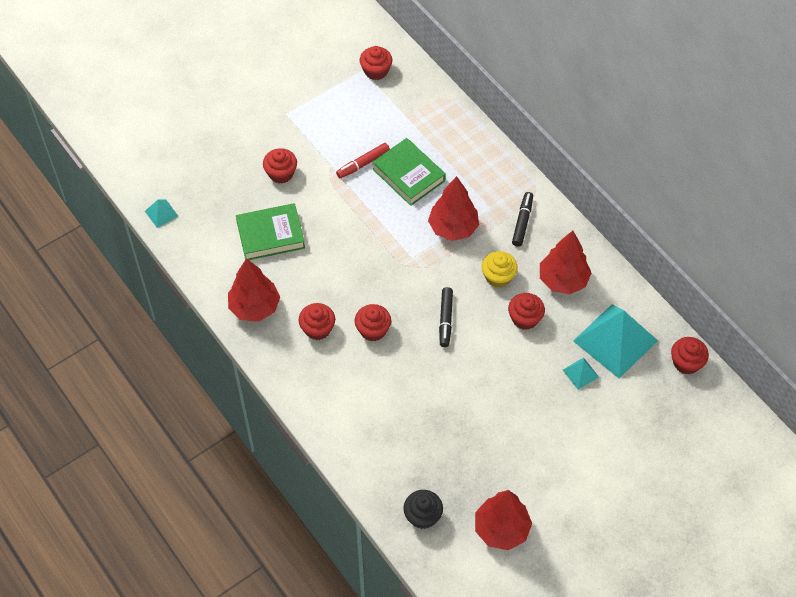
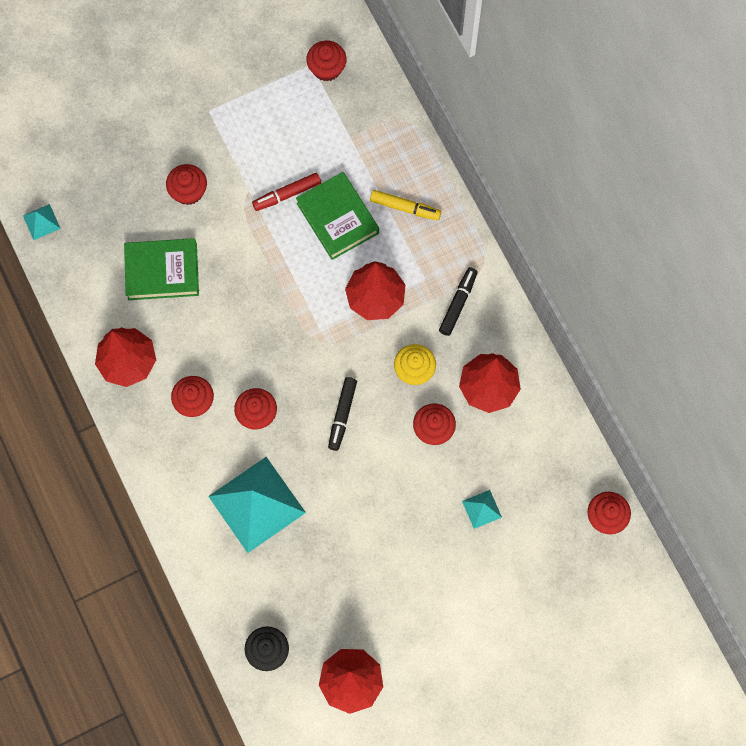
camera: 10 degrees right, 15 degrees up
turquoise pyramid [573,304,658,379] -> turquoise pyramid moved to [208,457,306,553]
none -> yellow marker [370,190,441,221]

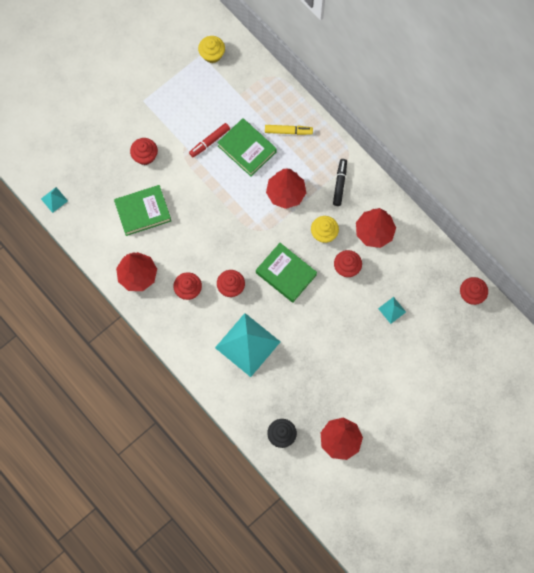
camera: 15 degrees left, 0 degrees up
red cupcake [306,41,347,82] -> yellow cupcake [198,36,225,63]
black marker [328,377,357,451] -> green book [256,243,317,303]

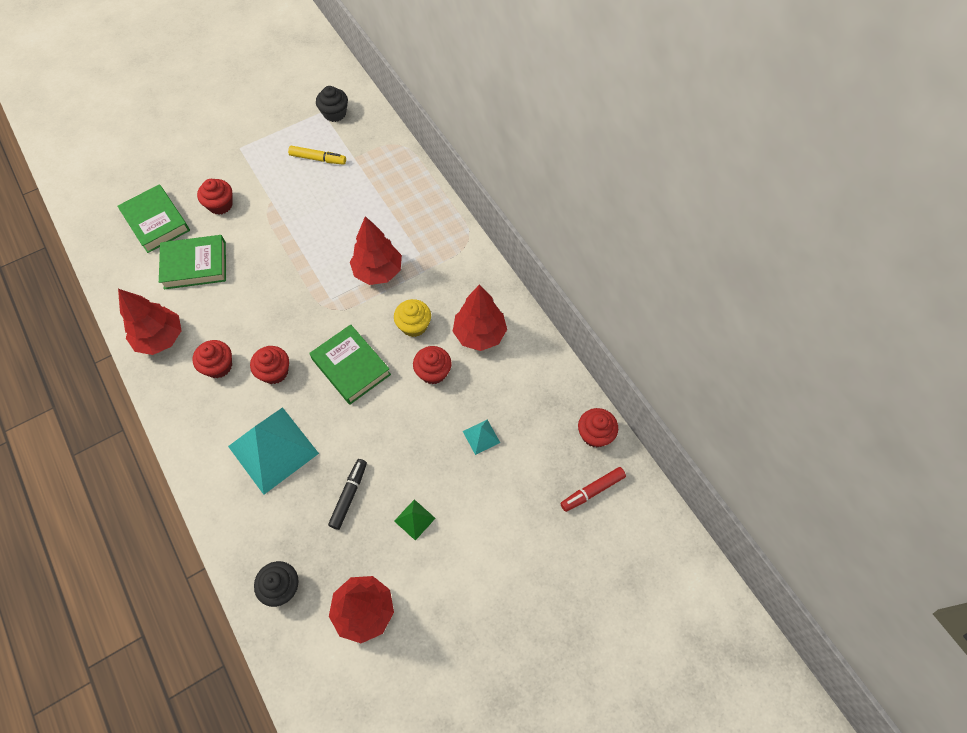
camera: 10 degrees right, 10 degrees down
turquoise pyramid [41,187,68,213] -> none
red marker [189,123,230,157] -> red marker moved to [560,467,626,512]
yellow cupcake [198,36,225,63] -> black cupcake [316,86,348,122]
green book [217,118,277,176] -> green book moved to [117,184,190,253]
yellow marker [265,125,313,135] -> yellow marker moved to [288,146,346,165]
black marker [333,159,347,206] -> black marker moved to [328,459,367,530]
none -> green pyramid [394,499,436,541]

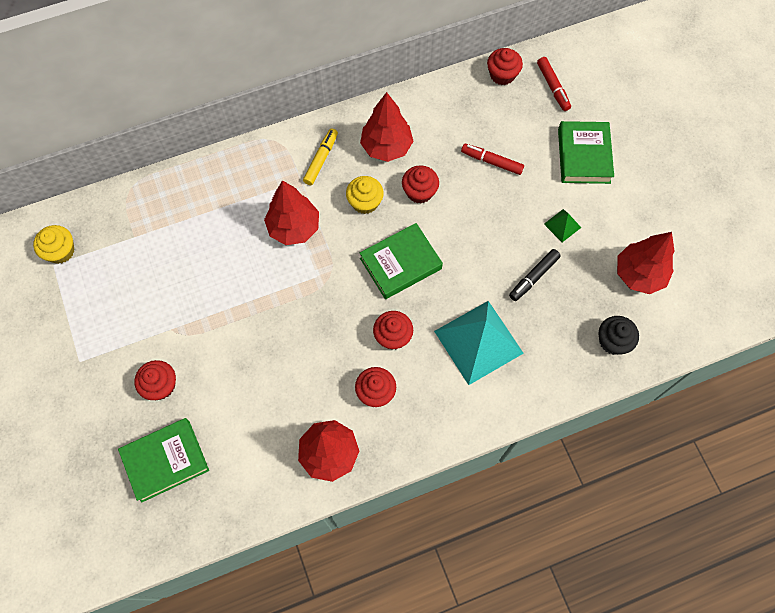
camera: 80 degrees left, 5 degrees up
green book [159,235,226,289] -> green book moved to [558,121,614,184]
yellow marker [288,146,346,165] -> yellow marker moved to [303,128,338,185]
black cupcake [316,86,348,122] -> yellow cupcake [33,225,74,264]
black marker [328,459,367,530] -> black marker turned 75 degrees counterclockwise [509,249,561,301]
turquoise pyramid [463,420,500,455] -> red marker [461,144,524,175]

